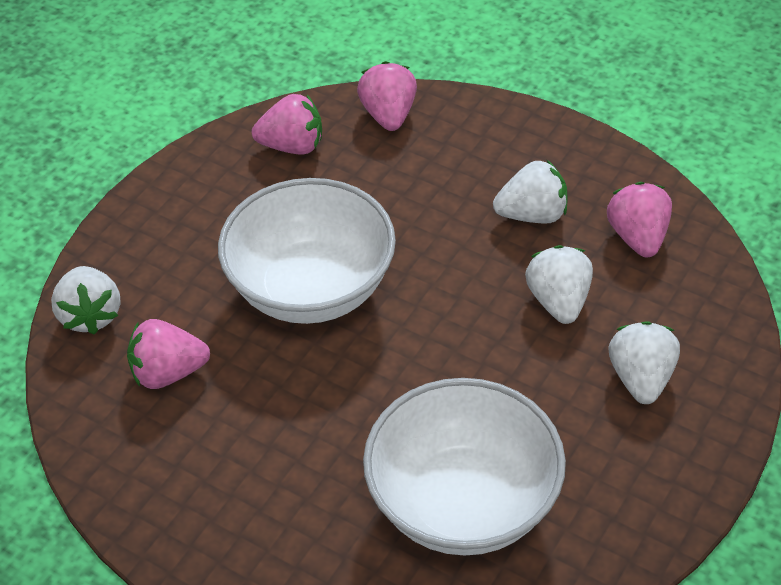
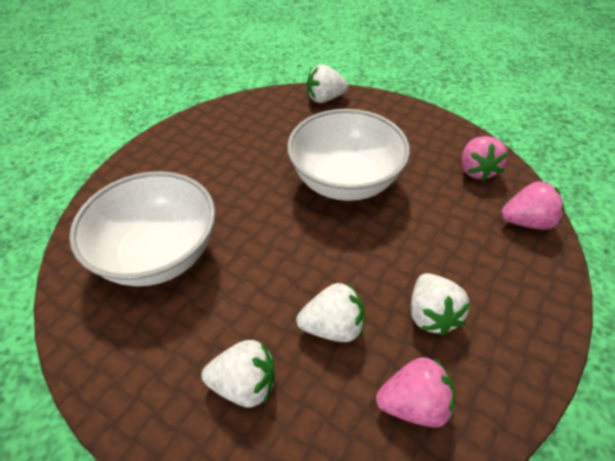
camera: 90 degrees right, 0 degrees up
pink strawberry [127,319,210,389] -> none

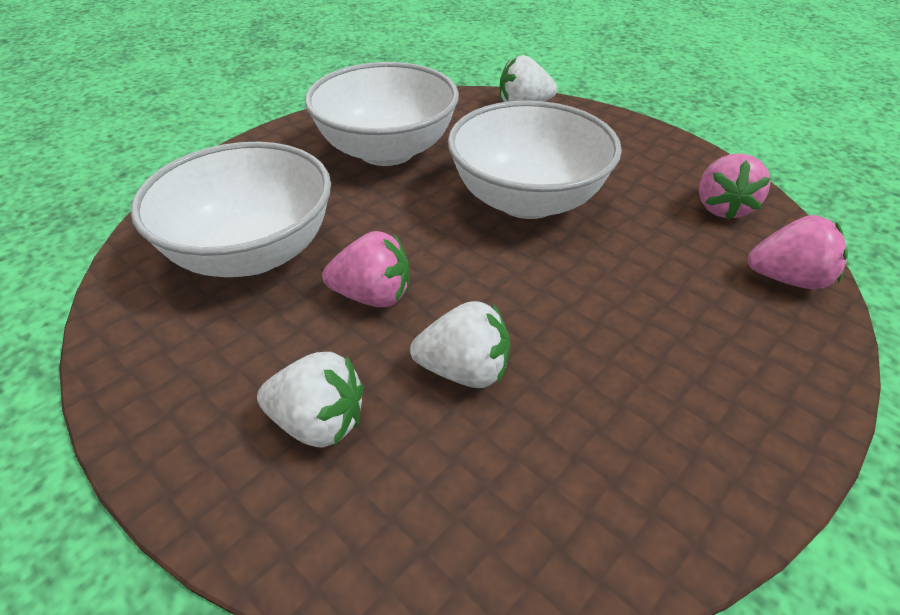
camera: 10 degrees right, 5 degrees down
pink strawberry [376,357,455,428] -> pink strawberry moved to [322,231,409,307]
white strawberry [411,273,470,335] -> none
none -> white bowl [305,62,459,166]

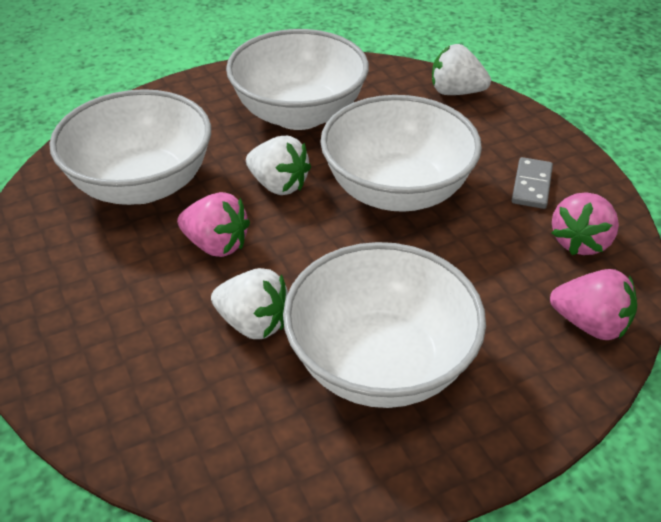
camera: 20 degrees right, 0 degrees up
white strawberry [257,352,364,448] -> white strawberry moved to [246,136,311,195]
none -> white bowl [283,242,486,408]
none -> grey domino [512,157,553,209]

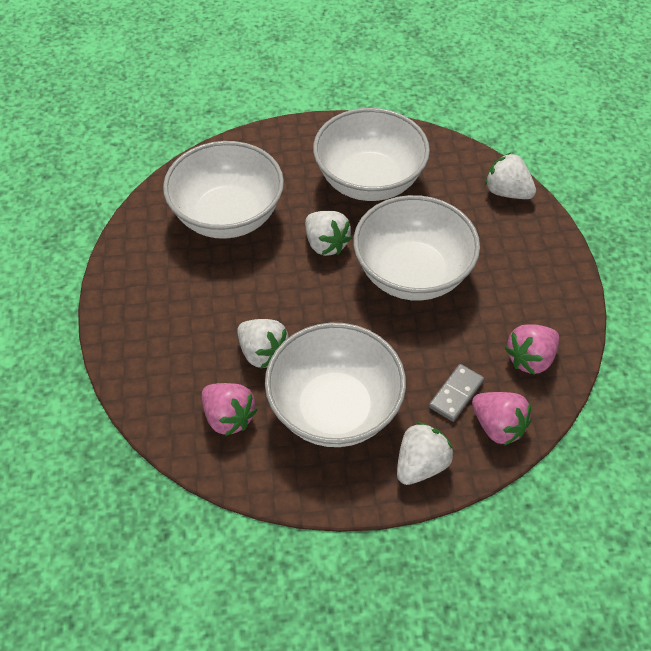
camera: 20 degrees right, 10 degrees up
pink strawberry [177,192,250,257] -> pink strawberry moved to [202,383,258,436]
grey domino [512,157,553,209] -> grey domino moved to [429,364,484,422]
none -> white strawberry [397,422,453,485]

